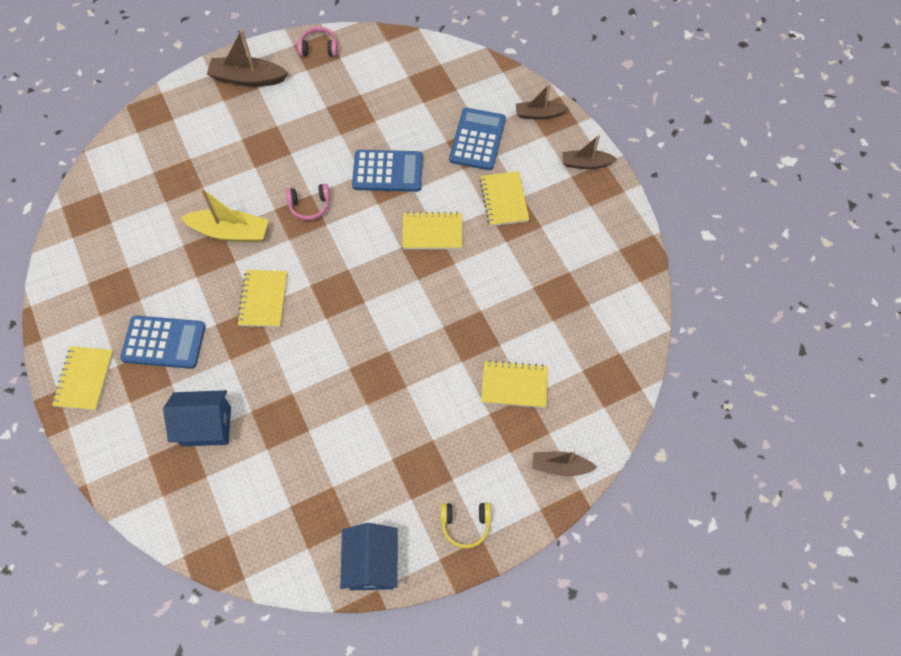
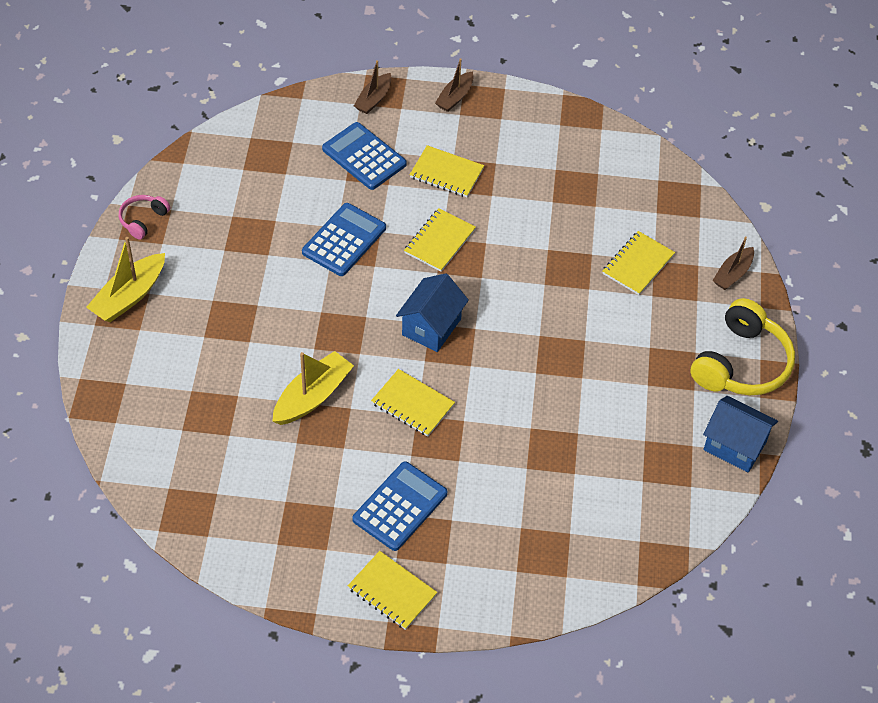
camera: 60 degrees left, 10 degrees down
blue house [163,390,231,446] -> blue house moved to [396,273,469,352]
brown boat [207,29,288,87] -> yellow boat [86,237,165,322]
pink headphones [286,183,330,220] -> none
yellow headphones [440,503,491,549] -> yellow headphones [690,298,795,395], size x1.99

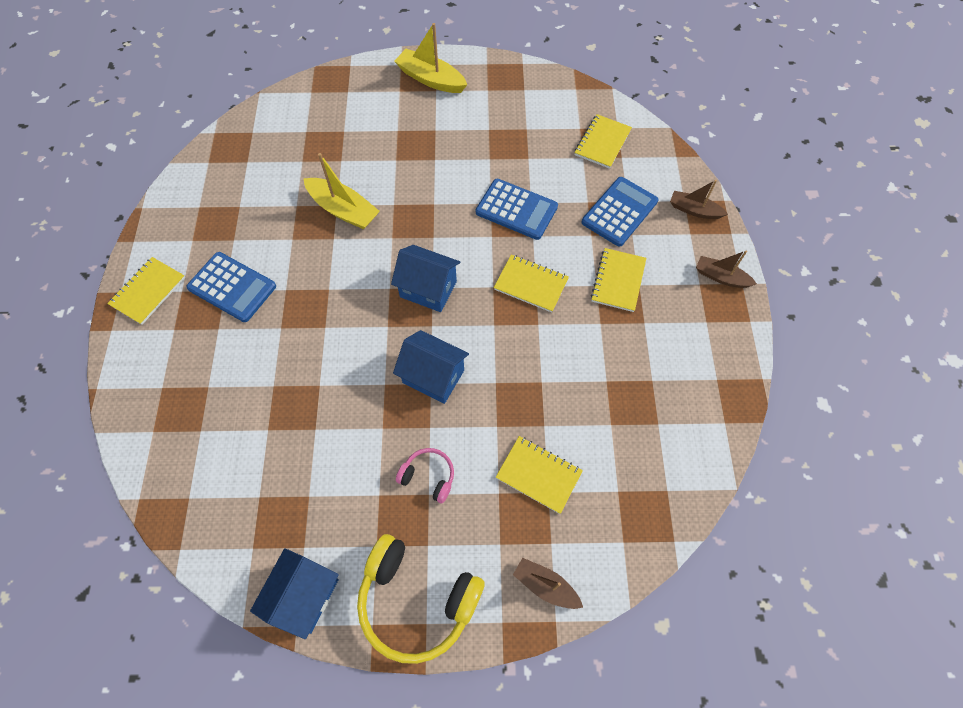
camera: 85 degrees right, 10 degrees up
pink headphones [119,195,170,240] -> pink headphones moved to [396,448,454,503]
yellow notebook [371,369,455,437] -> yellow notebook moved to [574,114,632,169]
none -> blue house [393,330,469,404]

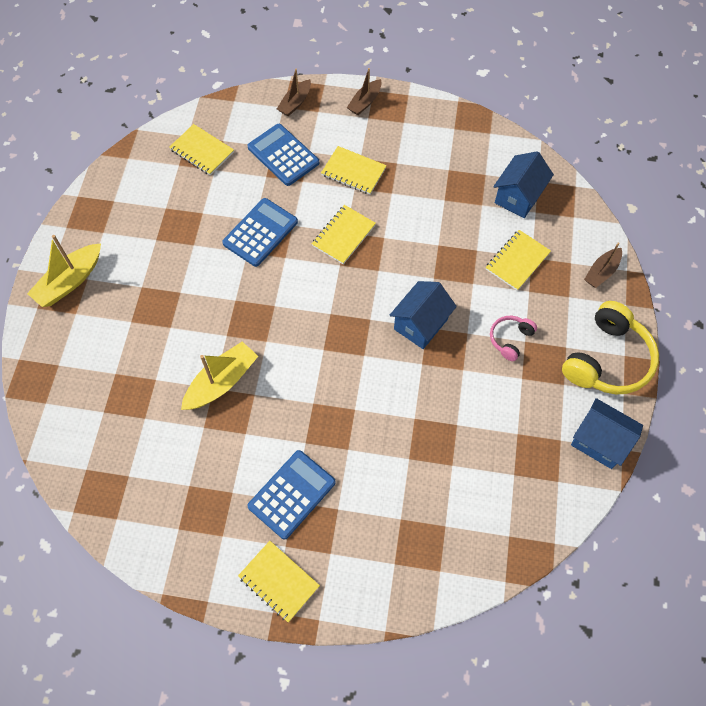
camera: 80 degrees left, 0 degrees up
blue house [391,245,460,312] -> blue house moved to [493,151,554,218]

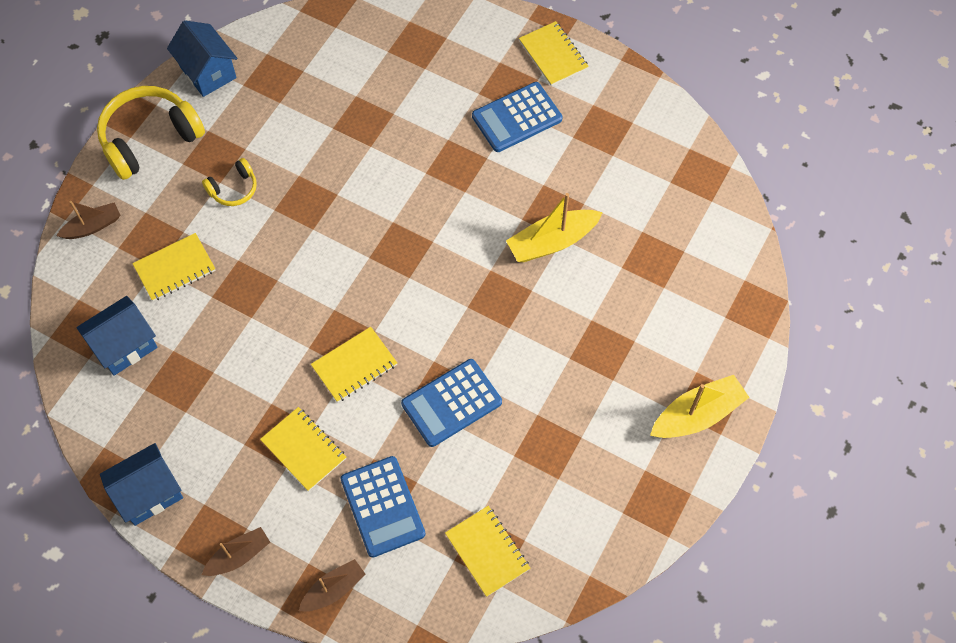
camera: 160 degrees left, 0 degrees up
blue house [390,281,457,349] -> blue house moved to [100,443,183,526]
pink headphones [490,316,537,361] -> yellow headphones [202,158,257,206]

